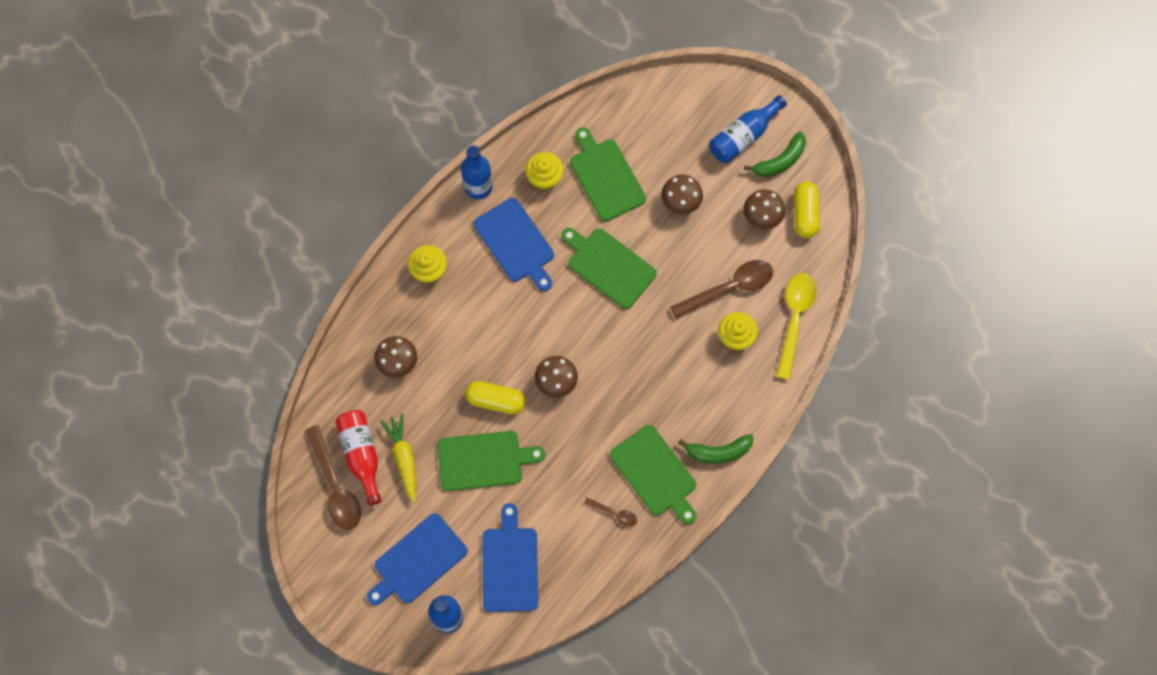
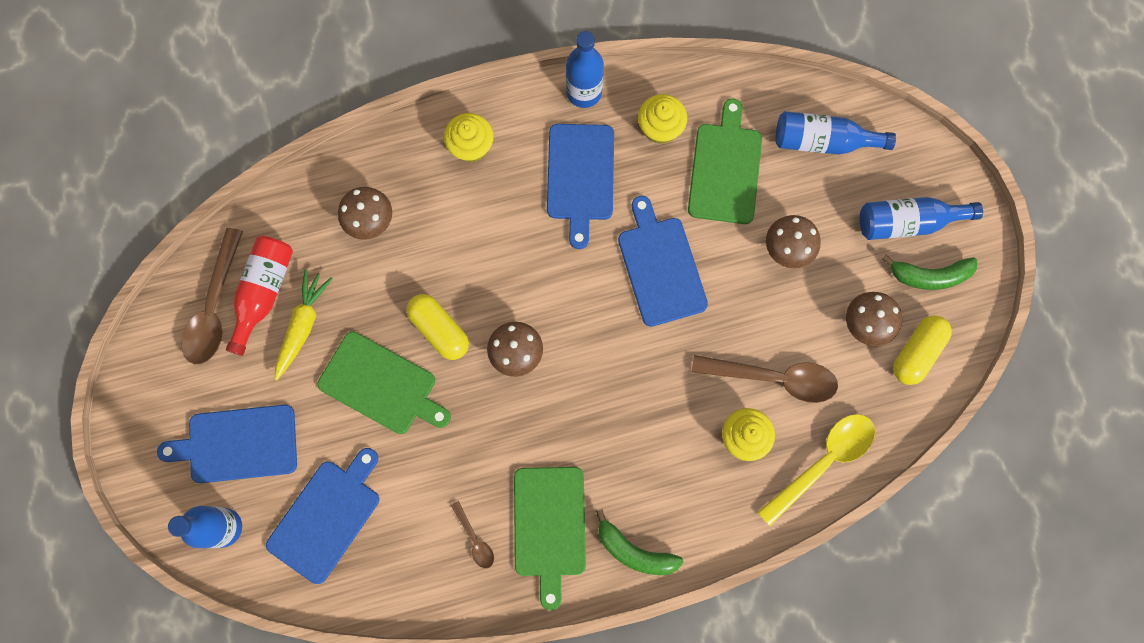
camera: 35 degrees right, 5 degrees up
green cutting board [561,228,657,309] -> blue cutting board [618,196,708,327]
none -> blue bottle [776,111,896,155]

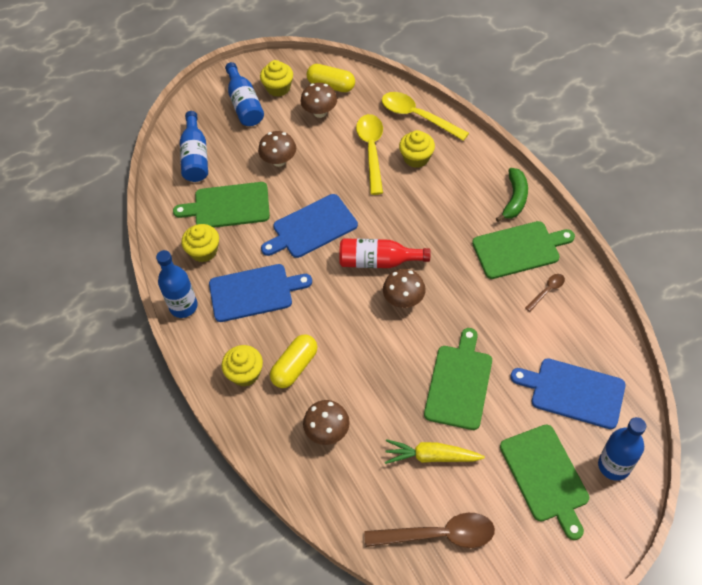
camera: 100 degrees left, 20 degrees down
blue cutting board [157,405,297,483] -> green cutting board [500,424,589,540]
red bottle [226,236,293,356] -> red bottle moved to [339,238,431,268]
yellow capsule [407,294,469,360] -> yellow capsule moved to [270,335,317,388]
brown spoon [692,355,838,403] -> yellow spoon [356,114,383,195]
green banana [882,255,977,290] -> yellow cupcake [260,60,293,97]

